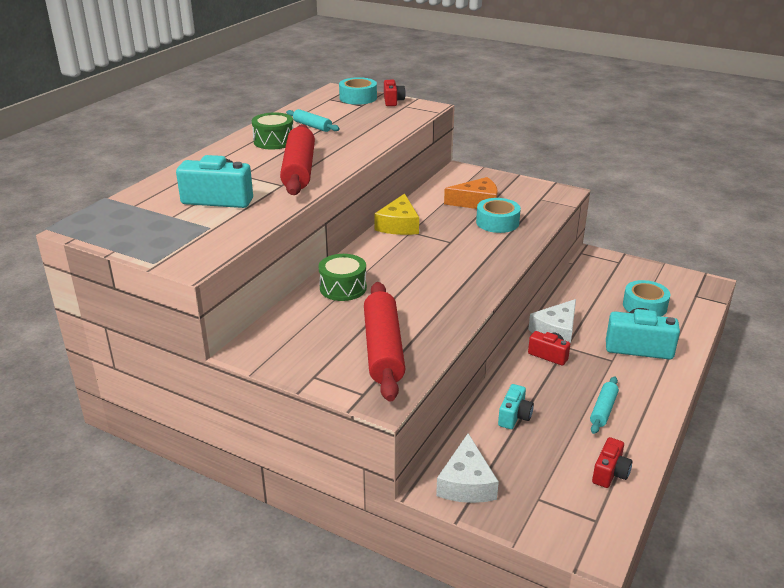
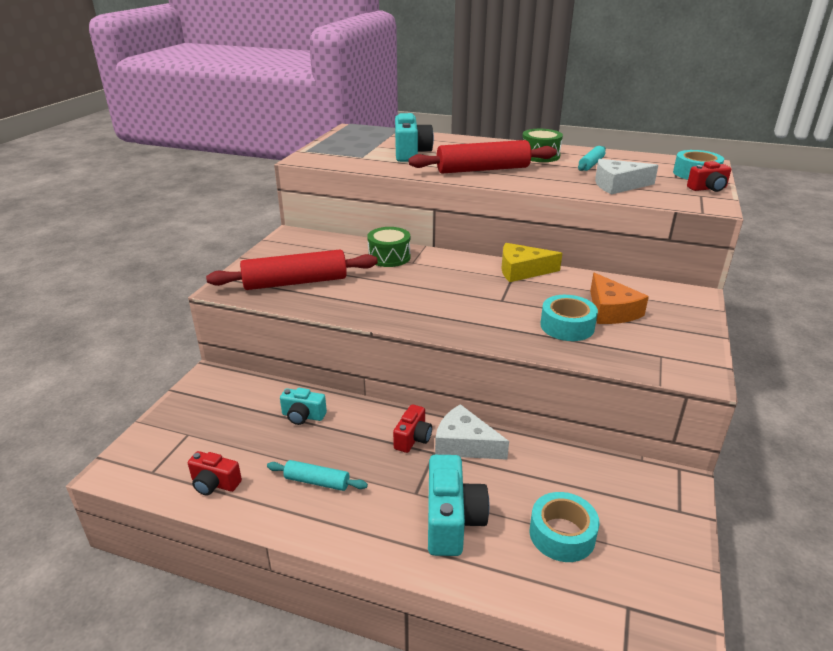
camera: 80 degrees right, 0 degrees up
white cheese [436,433,499,503] -> white cheese moved to [595,159,658,194]

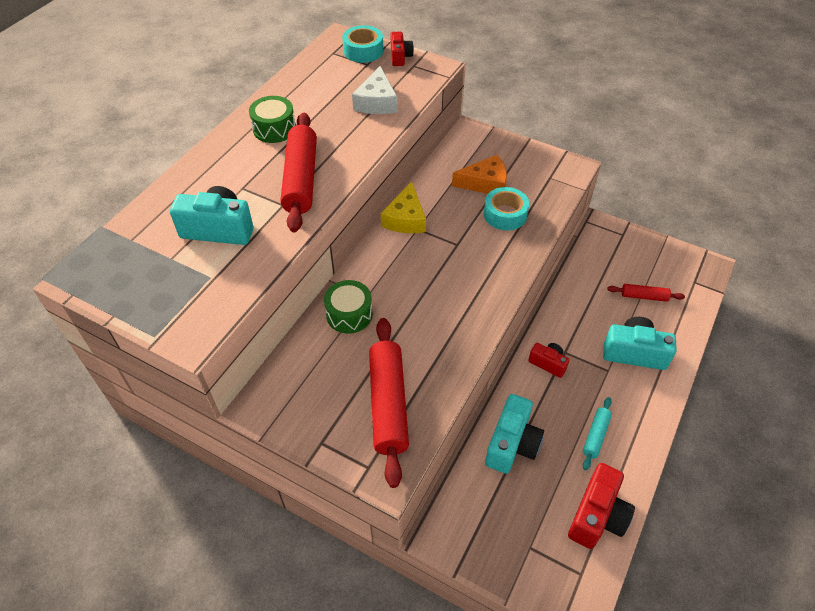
camera: 80 degrees left, 20 degrees up
red camera [188,451,242,495] -> red camera [568,463,635,549], size x1.70
turquoise camera [280,388,327,425] -> turquoise camera [485,394,544,474], size x1.70
white cheese [435,404,509,460] -> none
turquoise tape [529,492,600,562] -> red rolling pin [607,284,685,302]
turquoise rolling pin [578,146,606,171] -> none

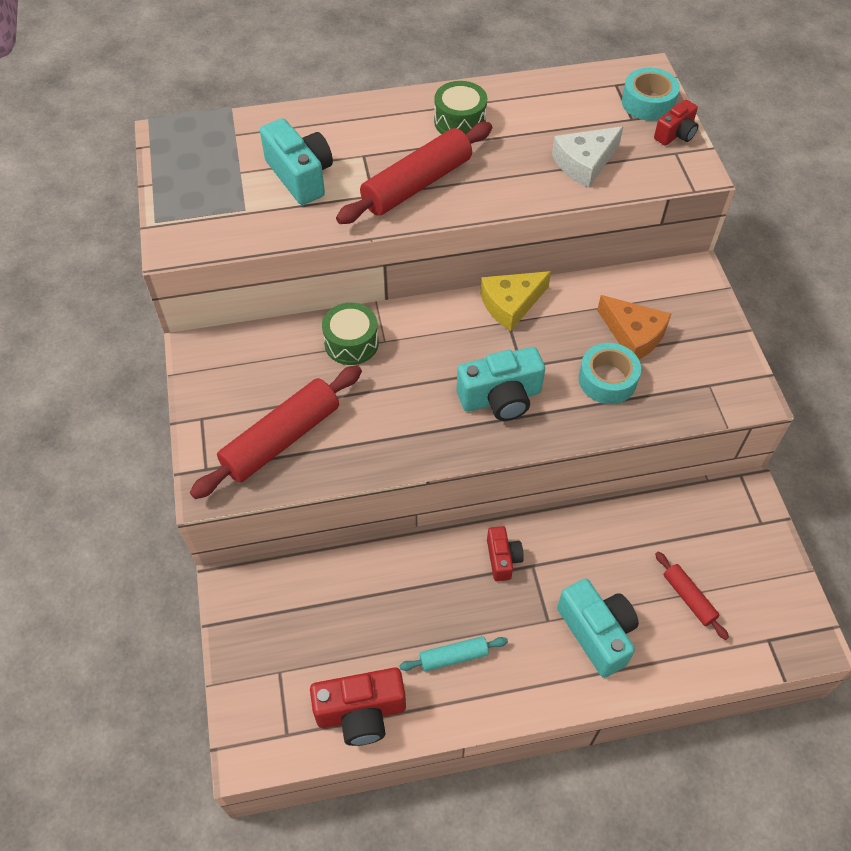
camera: 50 degrees right, 5 degrees up
turquoise camera [485,394,544,474] -> turquoise camera moved to [457,347,545,421]

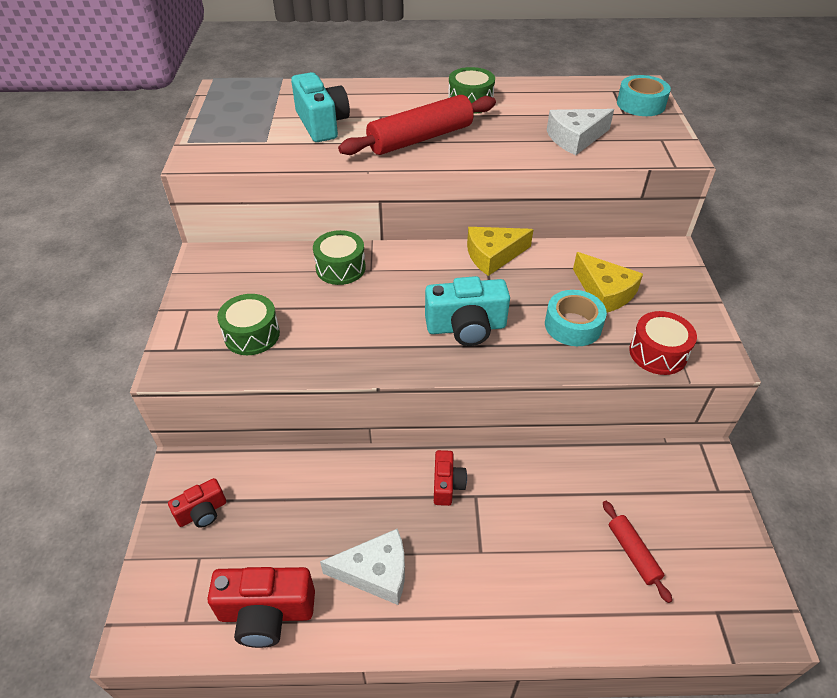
camera: 10 degrees right, 10 degrees down
red rolling pin [190,365,362,499] -> green drum [217,294,280,355]
turquoise rolling pin [399,636,508,672] -> white cheese [320,529,405,605]
turquoise camera [557,578,639,678] -> none
orange cheese [597,295,671,359] -> yellow cheese [573,252,643,313]
red camera [654,100,698,146] -> red camera moved to [168,478,226,528]
none -> red drum [629,311,697,375]

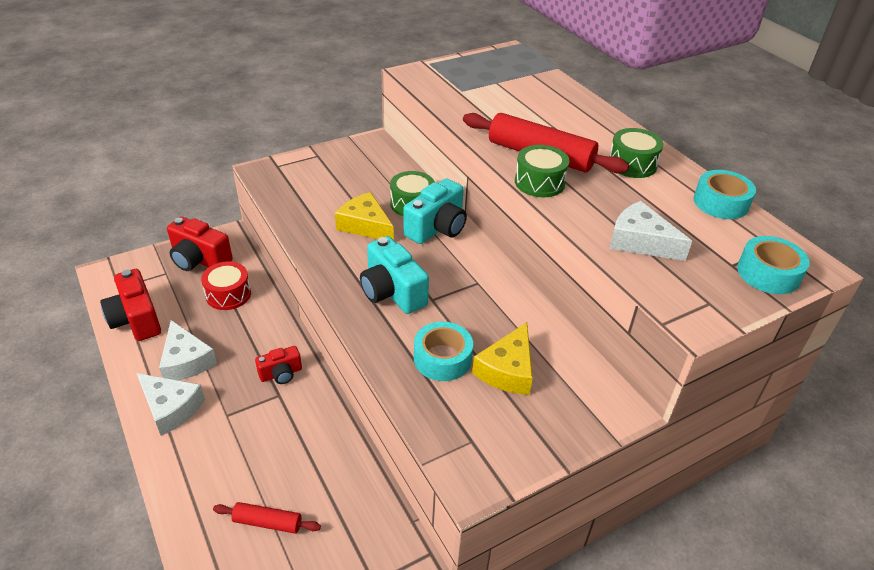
camera: 60 degrees right, 5 degrees down
red camera [168,478,226,528] -> red camera [167,217,233,271], size x1.70
green drum [217,294,280,355] -> green drum moved to [515,145,569,197]
turquoise camera [291,72,350,142] -> turquoise camera moved to [403,178,467,244]
yellow cheese [467,227,534,276] -> yellow cheese moved to [335,192,394,240]
red rolling pin [603,501,672,603] -> red rolling pin turned 60 degrees clockwise [213,502,321,534]
red drum [629,311,697,375] -> red drum moved to [201,262,251,310]
none -> white cheese [137,373,205,436]
none -> turquoise tape [694,170,756,219]

